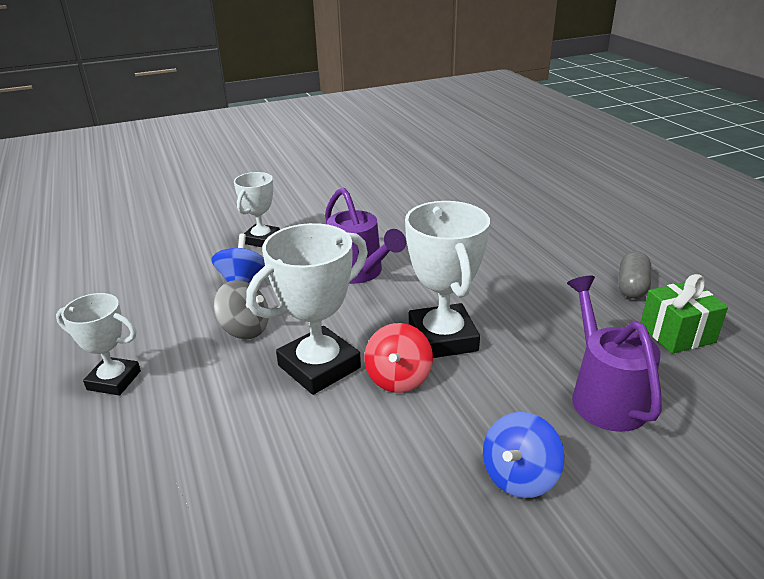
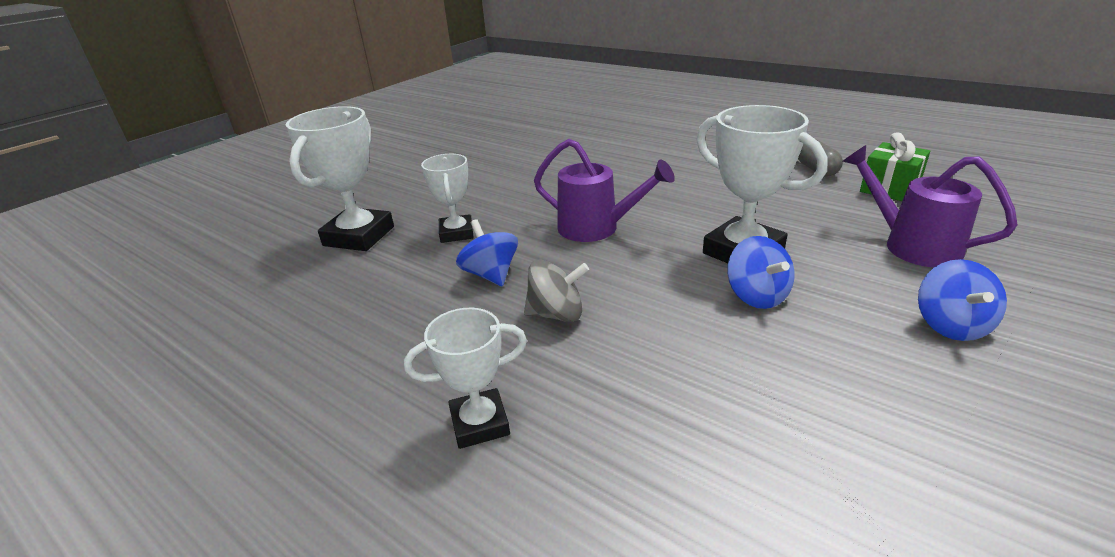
camera: 30 degrees left, 0 degrees up
white trophy [246,223,368,395] -> white trophy moved to [286,106,394,251]
red spinning top [364,323,433,393] -> blue spinning top [727,236,794,309]

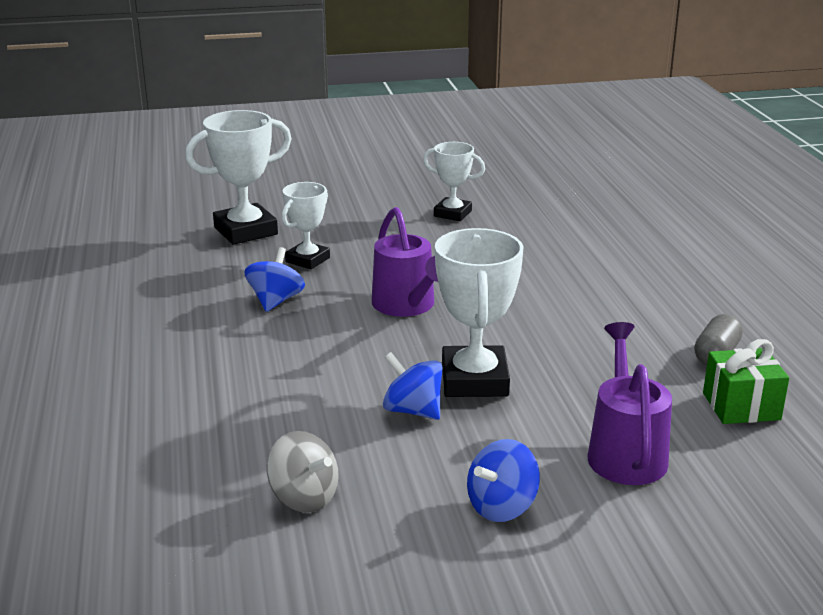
camera: 40 degrees right, 5 degrees down
white trophy [404,308,527,449] -> white trophy moved to [423,142,485,221]
grey spinning top [524,259,589,322] -> grey spinning top moved to [267,431,339,513]
blue spinning top [727,236,794,309] -> blue spinning top turned 105 degrees clockwise [383,352,443,420]

